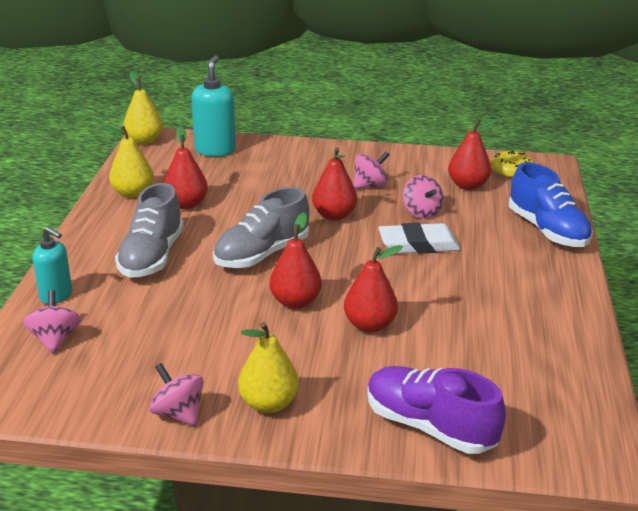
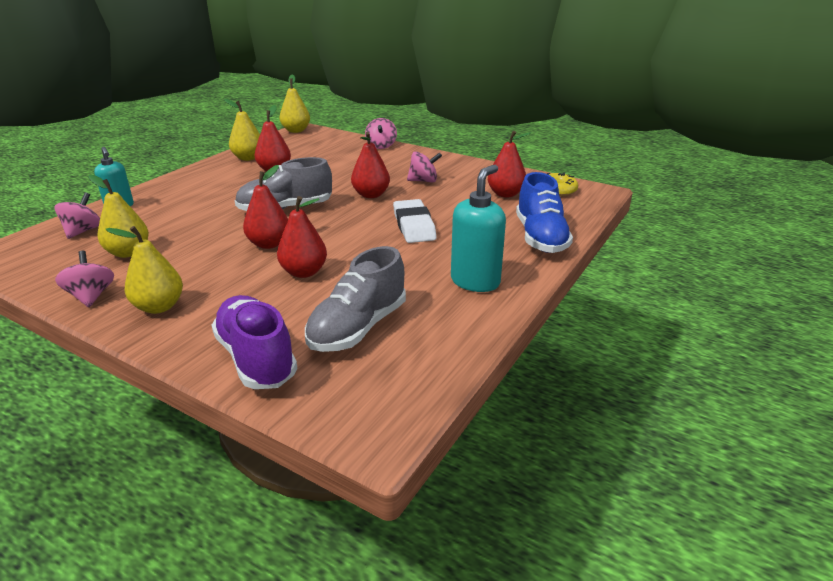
camera: 25 degrees right, 0 degrees up
grey shoe [115,183,184,278] -> grey shoe moved to [305,246,406,352]
turquoise soap dispenser [191,55,236,157] -> turquoise soap dispenser moved to [451,165,506,292]
white eraser [378,223,461,254] -> white eraser turned 60 degrees clockwise [393,199,437,243]
pink spinning top [403,175,444,219] -> pink spinning top moved to [365,118,397,149]
none -> yellow pear [88,175,149,258]

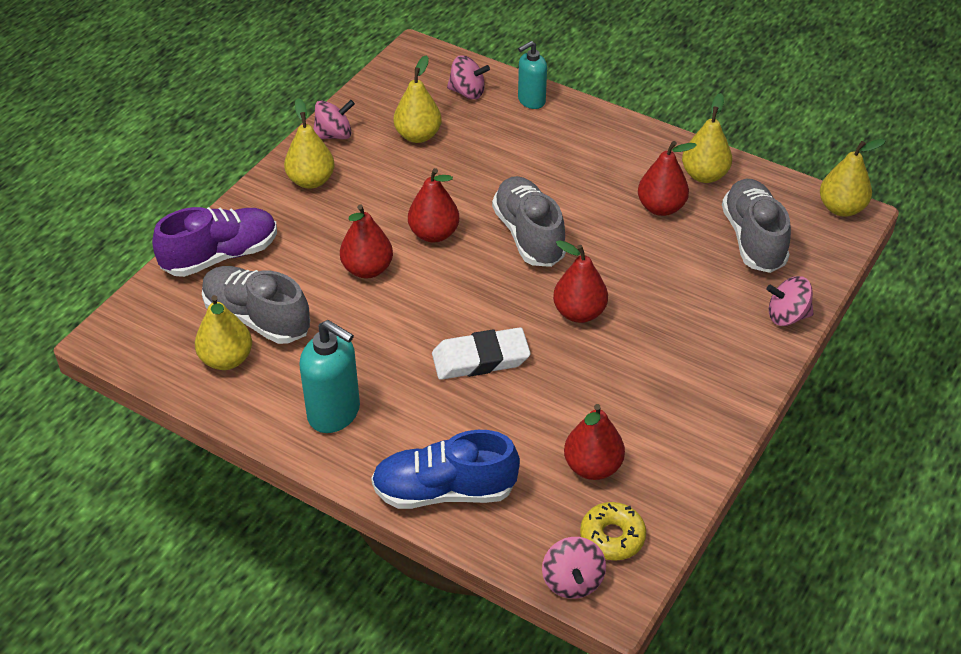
camera: 90 degrees right, 15 degrees up
pink spinning top [407,151,442,182] -> pink spinning top moved to [542,537,606,599]
none -> yellow pear [195,295,252,370]
none -> grey shoe [722,179,791,273]

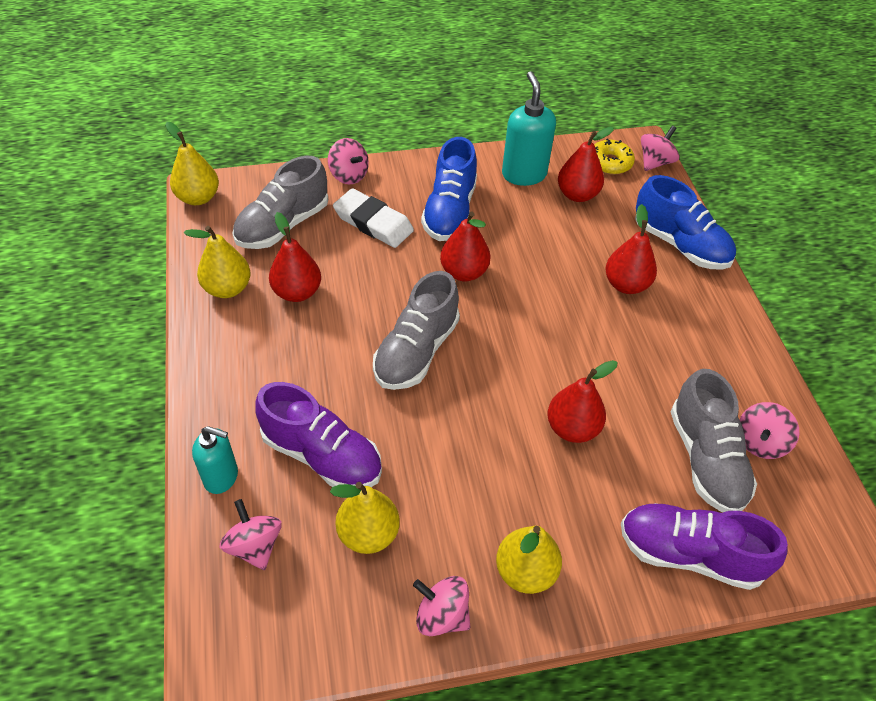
camera: 135 degrees left, 5 degrees up
yellow pear [195,295,252,370] -> pink spinning top [739,402,799,459]
turquoise soap dispenser [300,320,360,433] -> turquoise soap dispenser moved to [502,71,556,186]
red pear [408,168,459,243] -> red pear moved to [605,204,657,294]
white eraser [432,327,530,380] -> white eraser moved to [333,188,414,248]
none -> purple shoe [255,382,382,487]
none -> blue shoe [421,137,477,241]

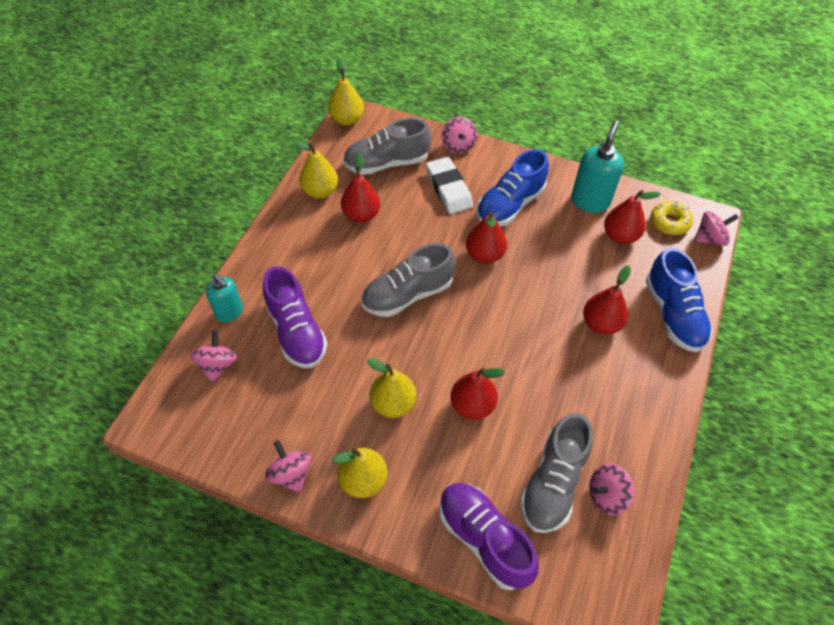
camera: 35 degrees right, 5 degrees up
yellow pear [330,482,400,554] -> yellow pear moved to [367,358,416,418]

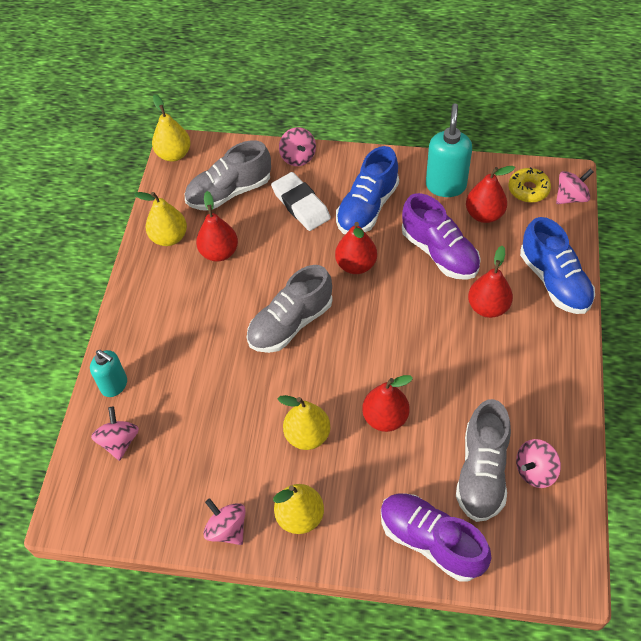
camera: 10 degrees left, 0 degrees up
purple shoe [263,266,328,368] -> purple shoe moved to [402,193,481,280]

